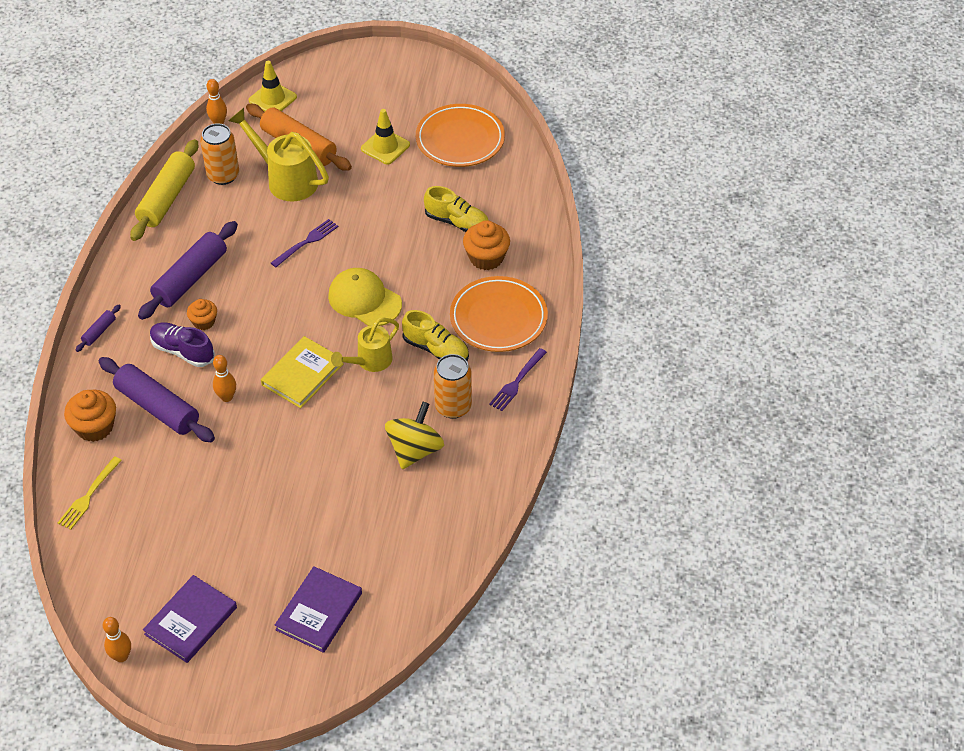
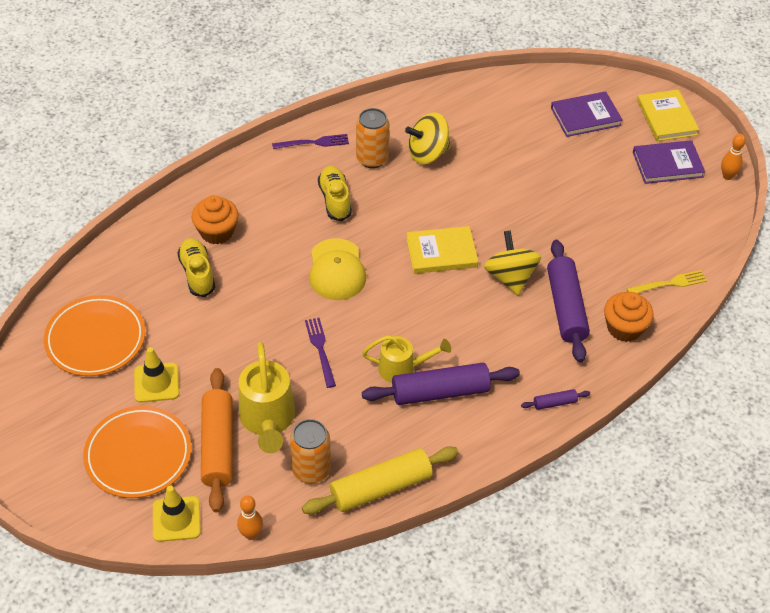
camera: 135 degrees left, 0 degrees up
purple shoe [150,322,215,367] -> none
orange cupcake [187,299,217,330] -> none
orange bowling pin [213,355,236,402] -> yellow spinning top [484,230,541,295]
purple fork [271,219,338,267] -> purple fork turned 75 degrees clockwise [305,318,336,388]
yellow watering can [331,318,399,372] -> yellow watering can moved to [362,335,451,383]
orange plate [450,276,548,352] -> orange plate moved to [83,406,191,498]
none -> yellow book [637,90,699,141]

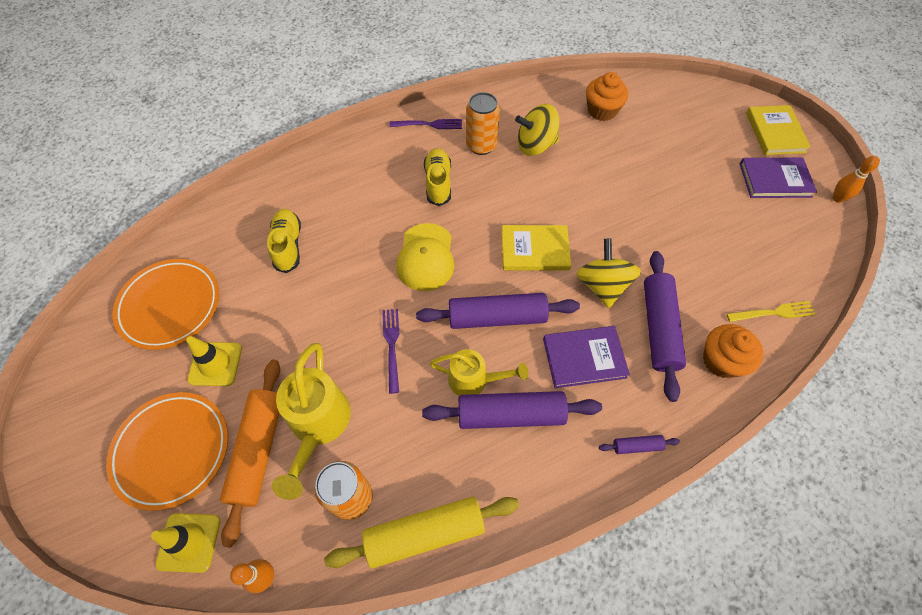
camera: 10 degrees right, 10 degrees up
orange cupcake [191,195,239,244] -> orange cupcake moved to [586,72,628,121]
purple book [551,91,623,137] -> purple book moved to [543,326,630,388]
none -> purple rolling pin [416,293,580,329]

